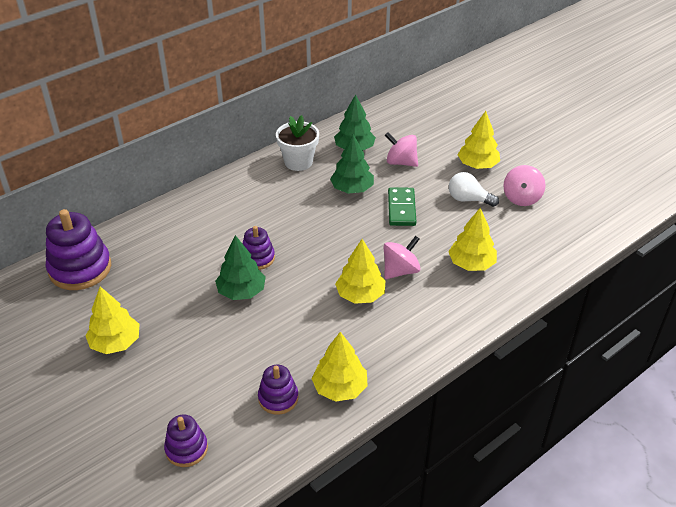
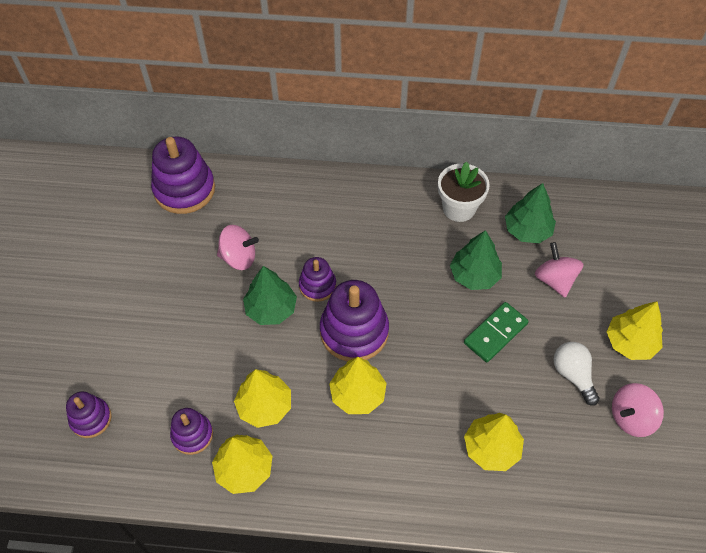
camera: 45 degrees right, 15 degrees up
yellow tree [85,287,140,354] -> yellow tree moved to [234,369,291,428]
pink spinning top [383,236,421,279] -> pink spinning top moved to [217,225,259,270]
none -> purple stacking toy [320,280,389,361]

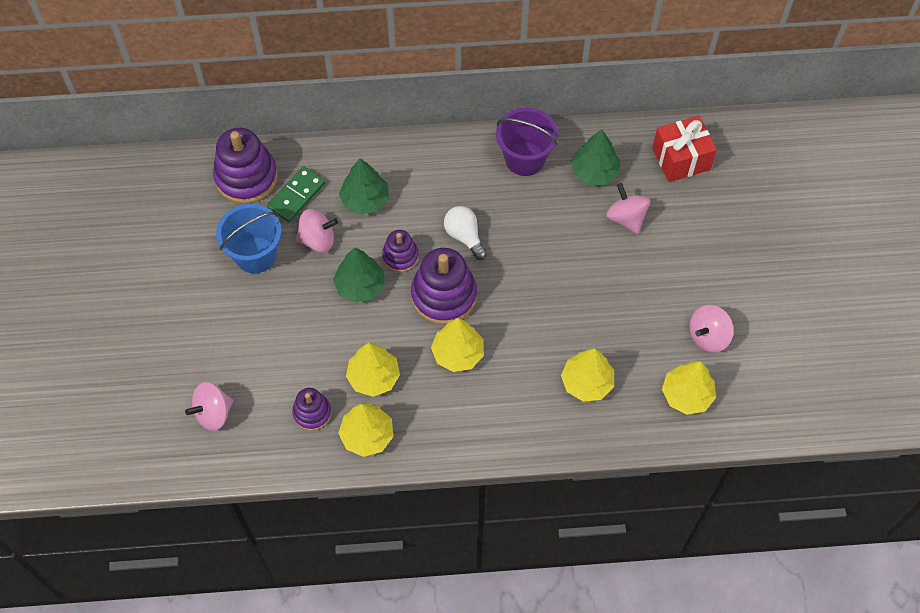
camera: 10 degrees left, 5 degrees up
purple stacking toy [66,392,112,438] -> pink spinning top [185,382,234,431]
white flower pot [438,162,490,222] -> purple bucket [496,108,558,176]
green tree [450,230,502,290] -> green tree moved to [339,158,389,215]
green domino [464,302,529,362] -> green domino moved to [267,166,326,222]
white light bulb [554,342,600,406] -> white light bulb moved to [444,206,487,260]
yellow tree [607,301,663,360] -> yellow tree moved to [662,361,716,415]
none -> blue bucket [216,204,282,274]
none -> red gift [652,116,717,182]

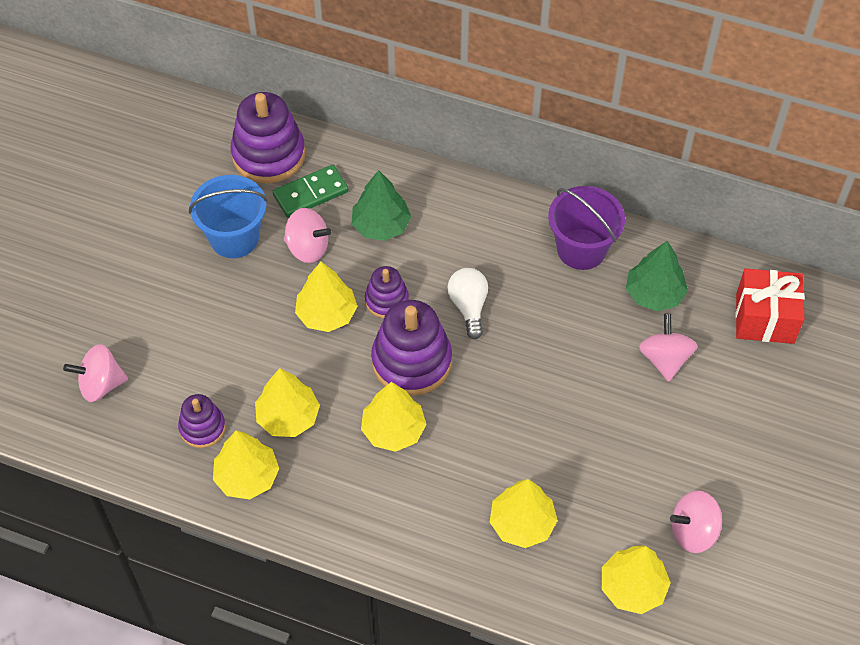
camera: 25 degrees right, 5 degrees down
green tree [333,248,384,303] -> yellow tree [295,262,358,332]

